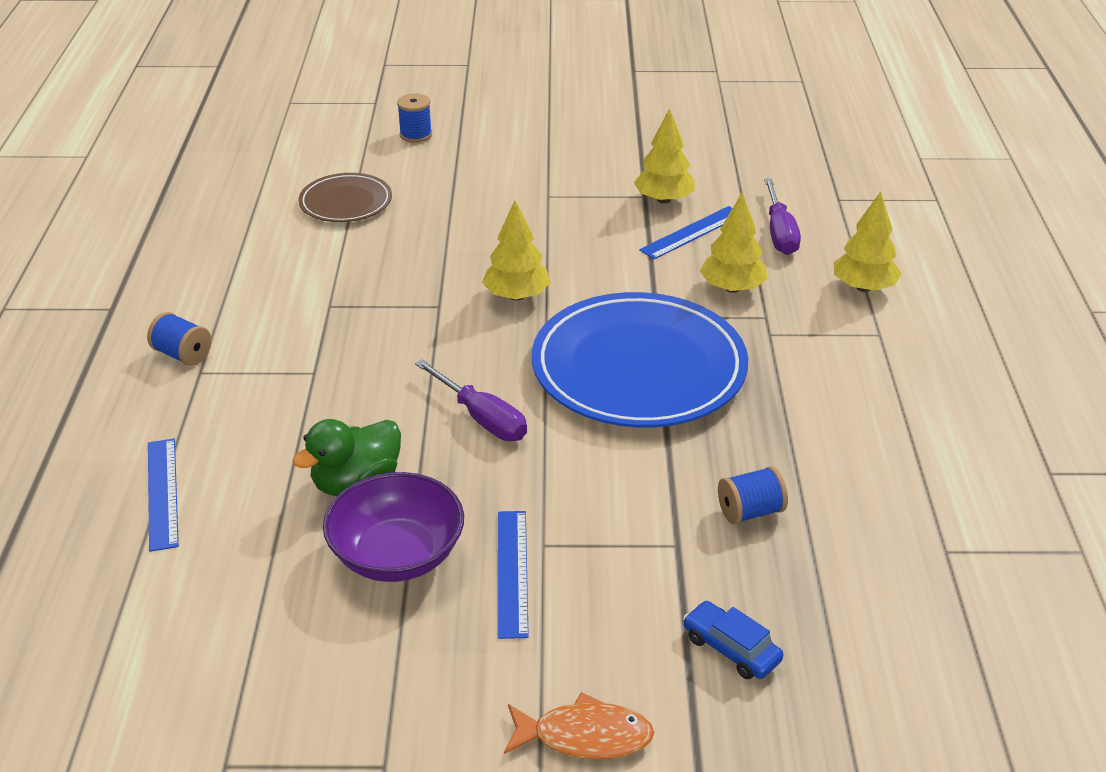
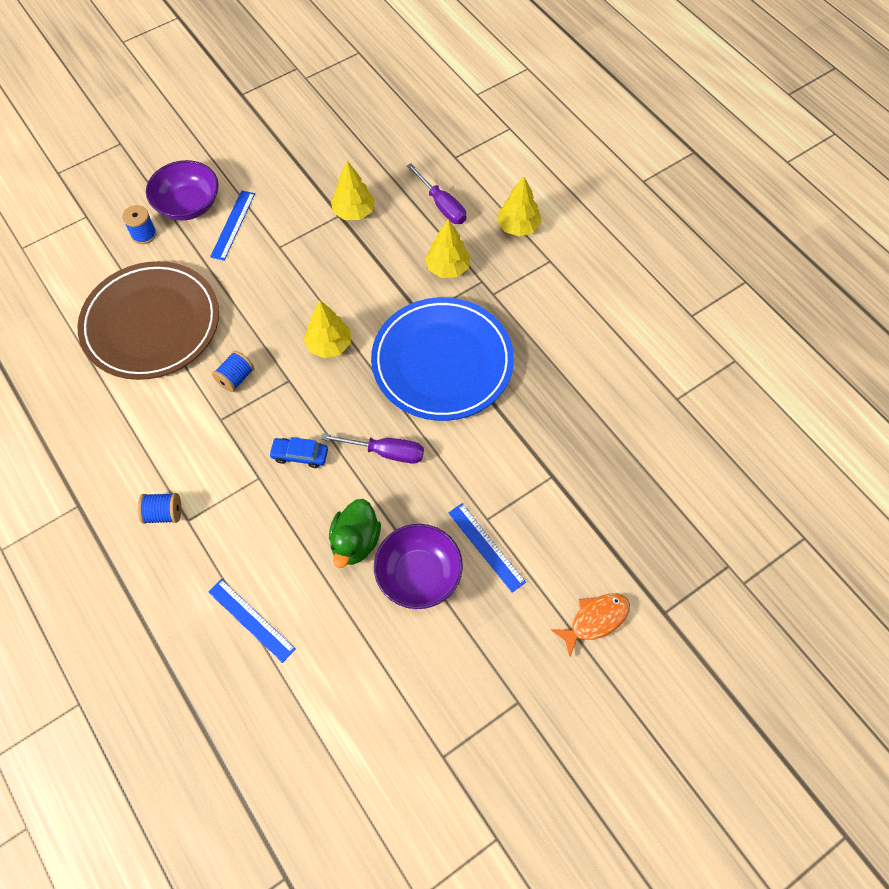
camera: 35 degrees left, 25 degrees up
brown plate [298,173,392,222] -> brown plate [77,261,219,380], size x1.96
blue ruler [639,206,732,259] -> blue ruler moved to [210,190,255,261]
blue car [683,601,783,679] -> blue car moved to [269,437,328,468]
blue spool [718,466,788,524] -> blue spool moved to [212,350,254,392]
none -> purple bowl [146,160,219,221]

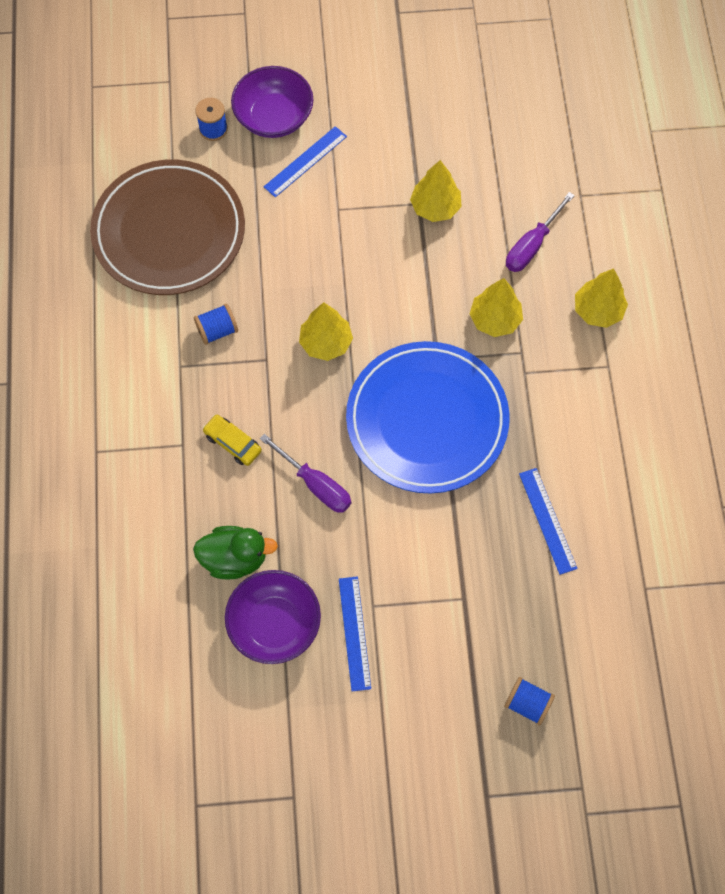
camera: 30 degrees right, 5 degrees up
blue spool [138,493,181,524] -> blue spool moved to [504,677,555,726]
blue ruler [208,579,296,663] -> blue ruler moved to [519,468,578,575]
blue car [269,437,328,468] -> yellow car [202,415,262,466]
green duck [329,499,381,568] -> green duck turned 135 degrees counterclockwise [193,526,278,580]
purple screwdriver [407,163,466,224] -> purple screwdriver turned 45 degrees clockwise [506,192,575,272]
orange fish [551,593,630,657] -> none

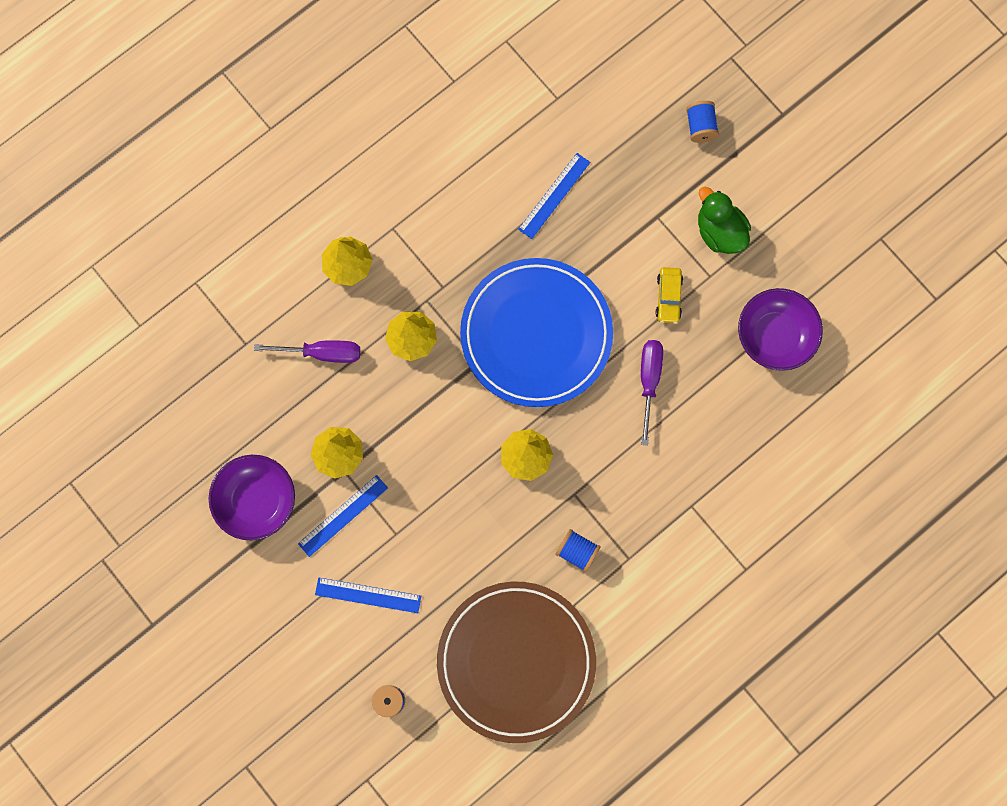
camera: 125 degrees left, 10 degrees up
green duck [193,526,278,580] -> green duck moved to [698,187,751,254]
yellow car [202,415,262,466] -> yellow car moved to [656,267,683,324]
purple bowl [231,66,314,138] -> purple bowl moved to [209,455,295,541]
blue ruler [339,576,371,691] -> blue ruler moved to [298,475,388,557]

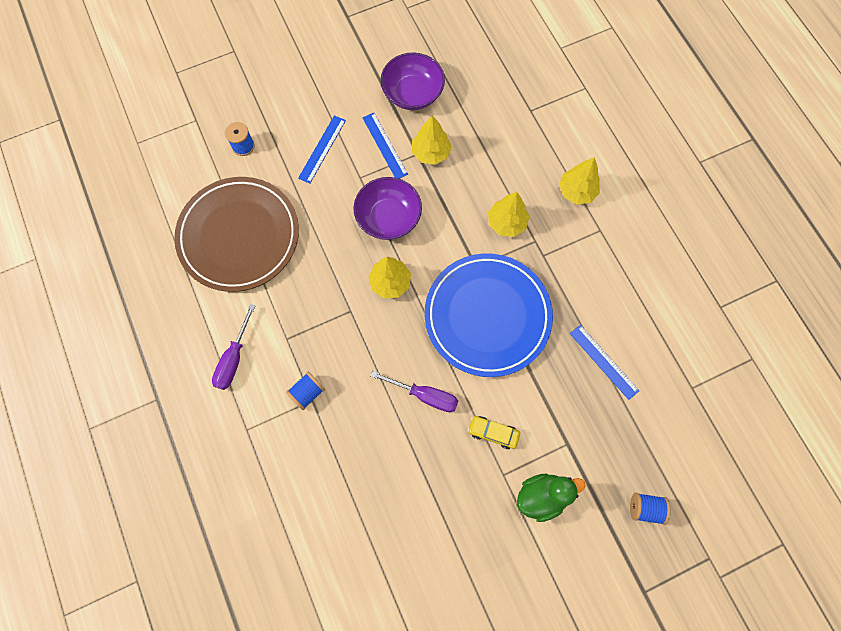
camera: 105 degrees right, 5 degrees down
purple screwdriver [254,340,360,363] -> purple screwdriver moved to [212,304,255,390]
blue spool [555,529,601,572] -> blue spool moved to [286,372,325,410]
purple bowl [738,288,823,371] -> purple bowl moved to [354,177,422,240]

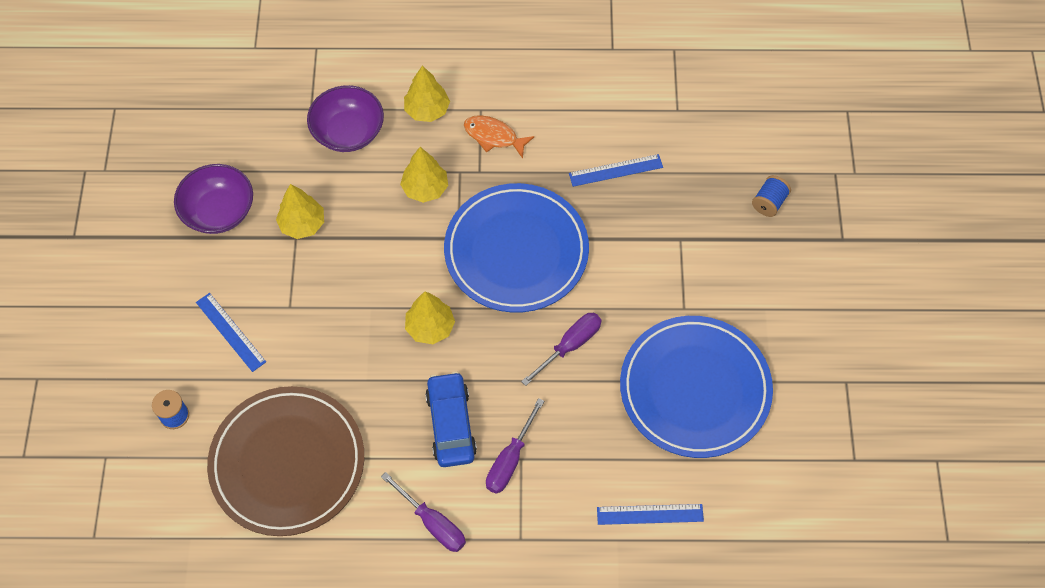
camera: 65 degrees left, 10 degrees down
blue spool [286,372,325,410] -> purple screwdriver [486,398,544,494]
purple bowl [354,177,422,240] -> purple bowl moved to [307,85,384,152]
blue ruler [362,113,408,179] -> blue ruler moved to [597,504,704,525]
yellow car [468,416,520,449] -> none
green duck [517,473,585,522] -> none
none -> blue car [425,372,477,467]
none -> orange fish [464,115,535,159]
none -> blue plate [620,316,773,458]

